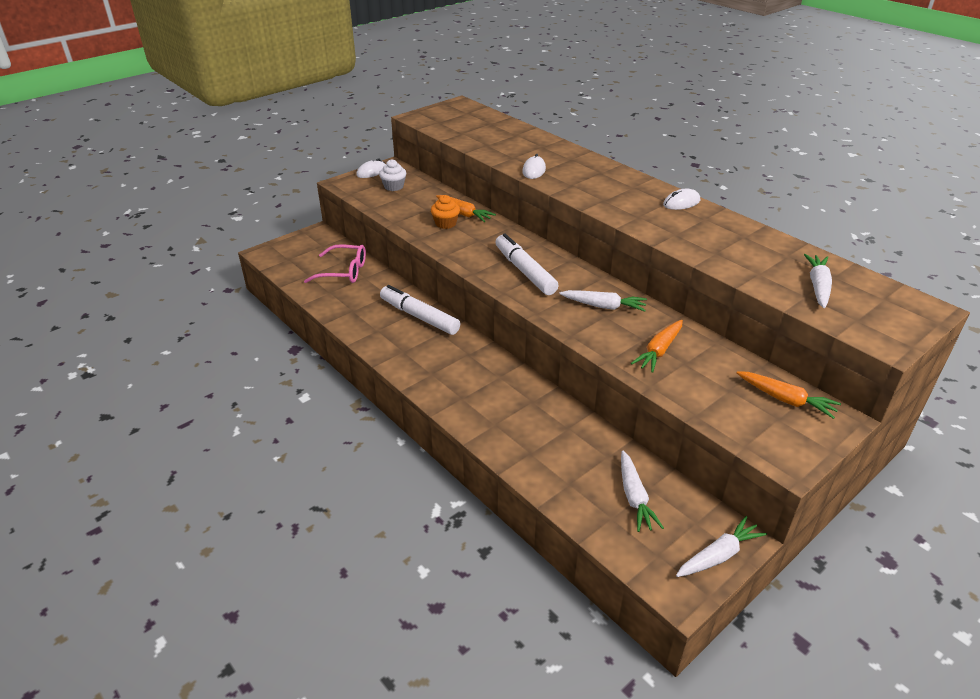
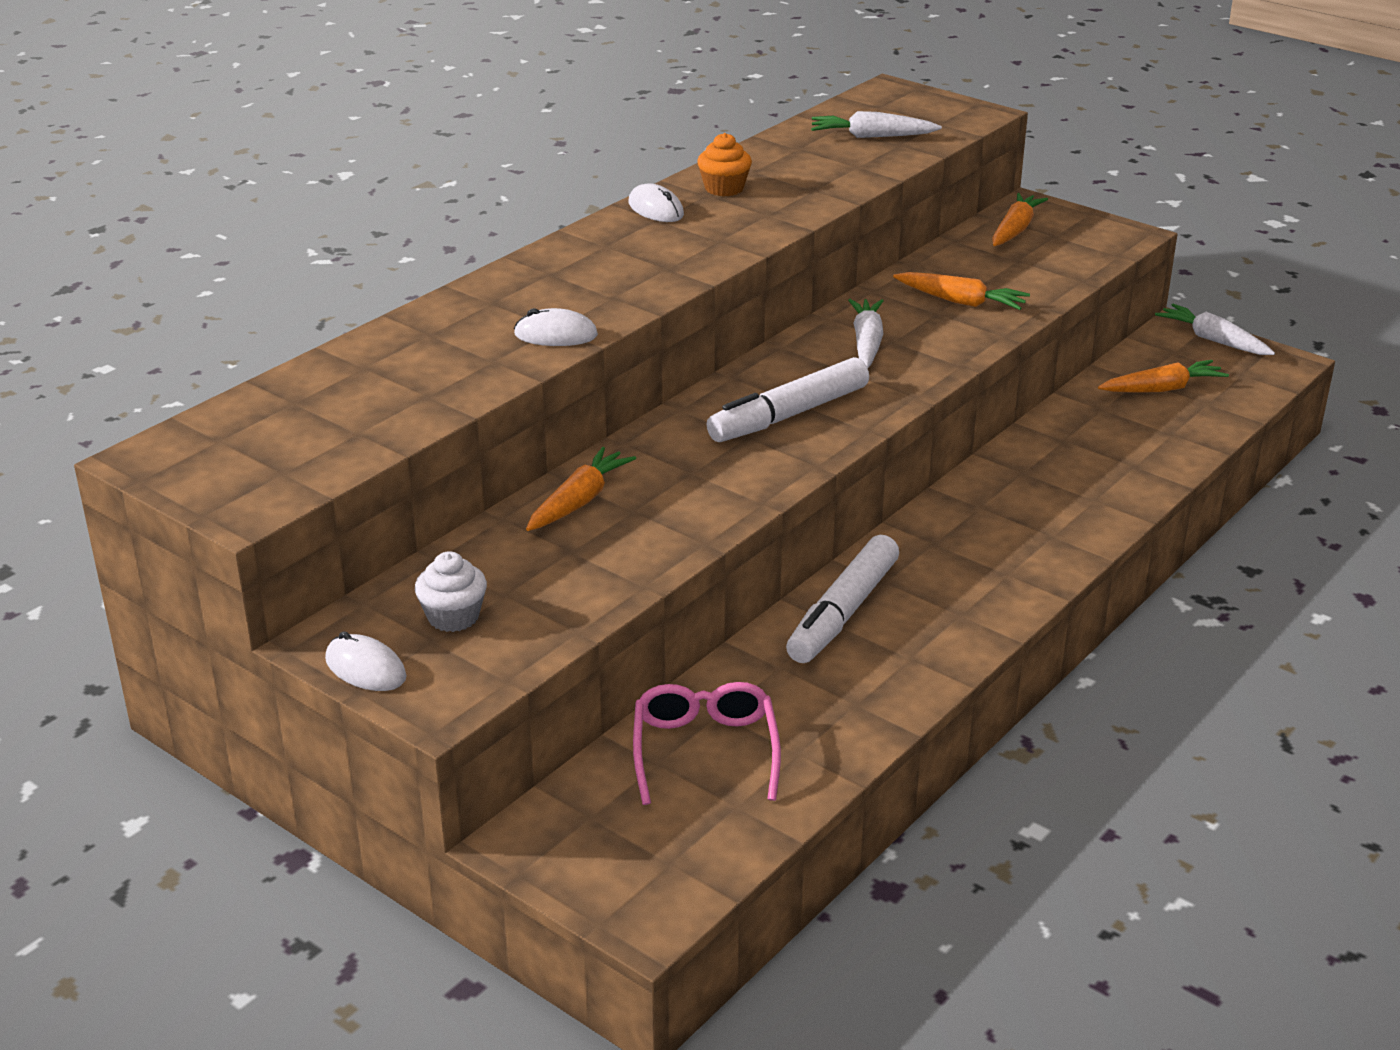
camera: 100 degrees left, 5 degrees down
orange cupcake [431,195,460,229] -> orange cupcake moved to [697,133,752,197]
white carrot [621,451,664,532] -> orange carrot [1098,360,1229,393]

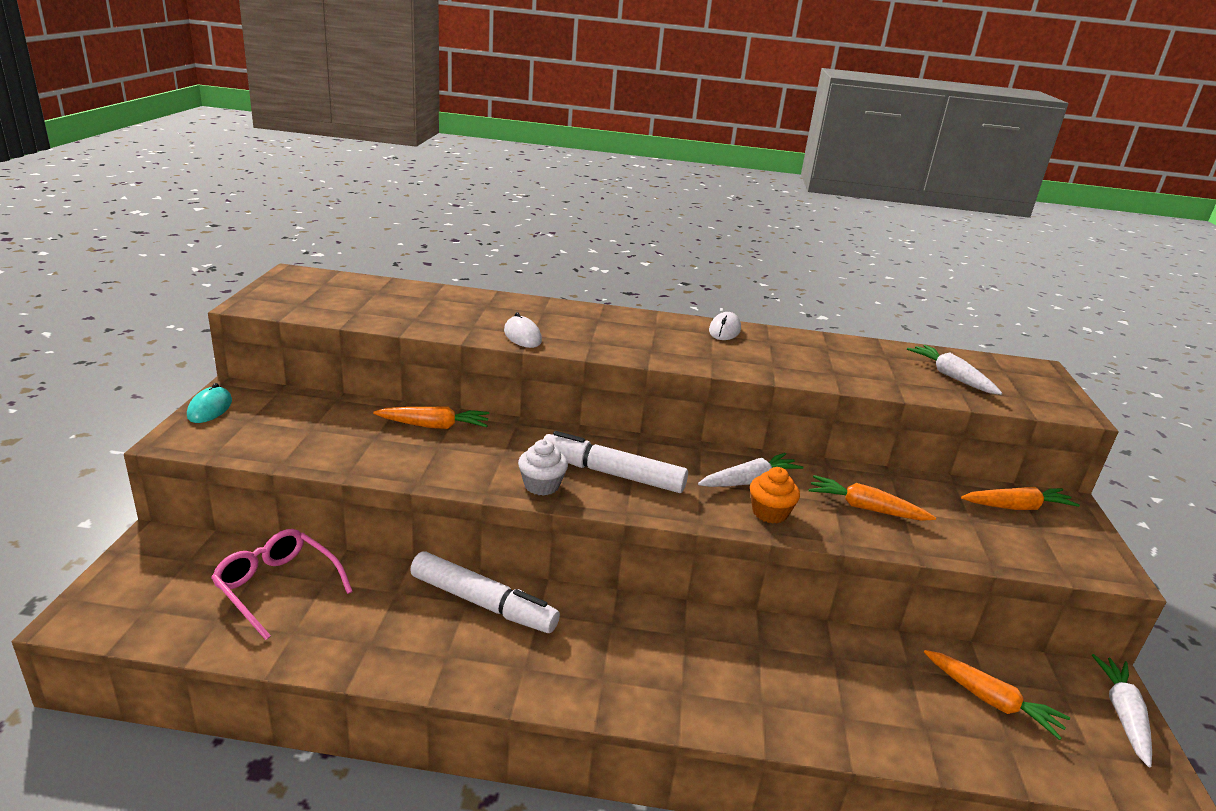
camera: 55 degrees right, 5 degrees down
white mouse [325,631,407,691] -> turquoise mouse [187,383,232,423]
white cupcake [415,551,487,632] -> white cupcake moved to [518,439,568,496]
pink glasses [633,682,781,805] -> pink glasses turned 105 degrees counterclockwise [211,529,353,640]
orange cupcake [697,133,752,197] -> orange cupcake moved to [750,467,800,523]
white marker [786,535,899,663] -> white marker turned 150 degrees counterclockwise [410,552,560,633]
orange carrot [893,272,1030,310] -> orange carrot turned 120 degrees clockwise [809,475,936,521]

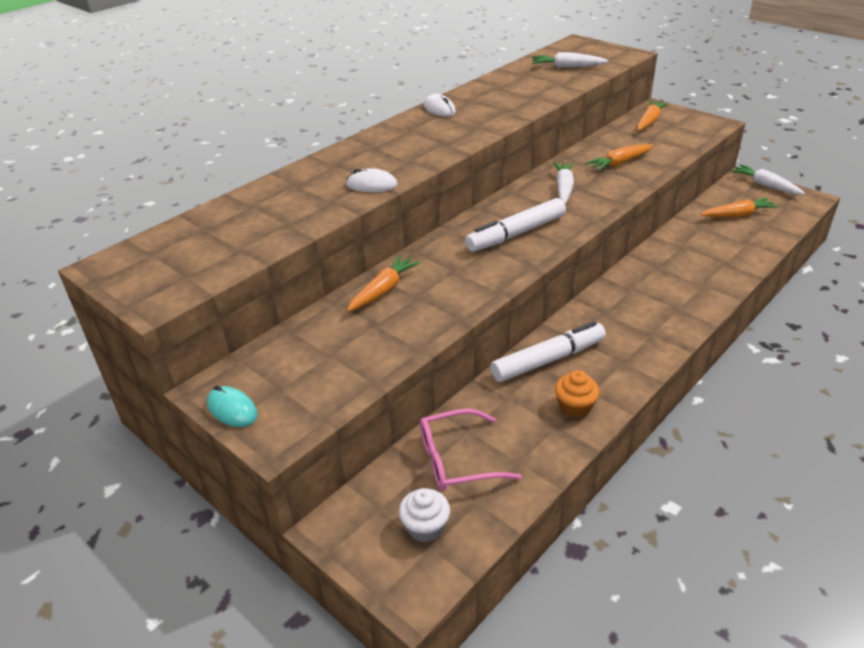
camera: 50 degrees left, 10 degrees up
white cupcake [518,439,568,496] -> white cupcake moved to [399,488,450,542]
orange cupcake [750,467,800,523] -> orange cupcake moved to [555,370,600,418]

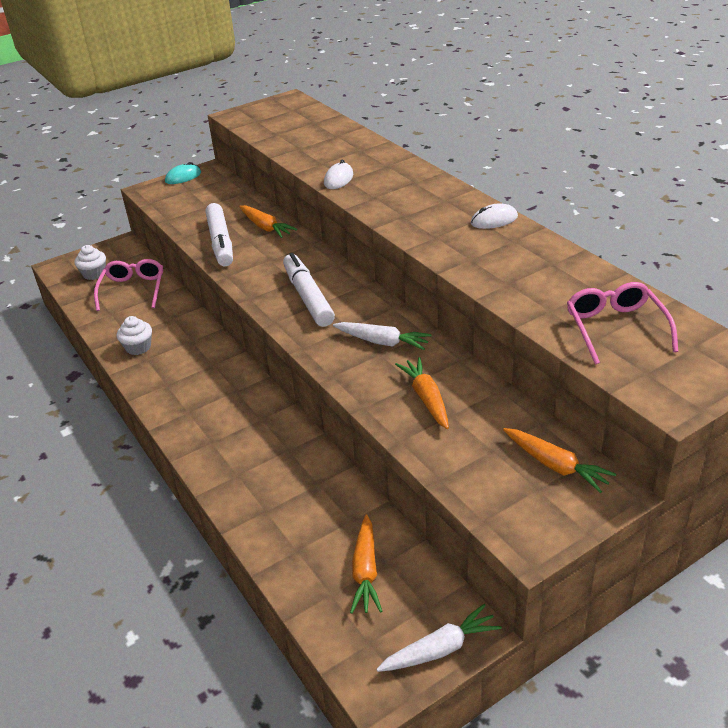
camera: 105 degrees right, 0 degrees up
white marker [490,321,606,382] -> white marker moved to [206,203,233,266]
white carrot [532,52,608,68] -> pink glasses [567,282,678,365]
orange cupcake [555,370,600,418] -> white cupcake [117,316,152,355]

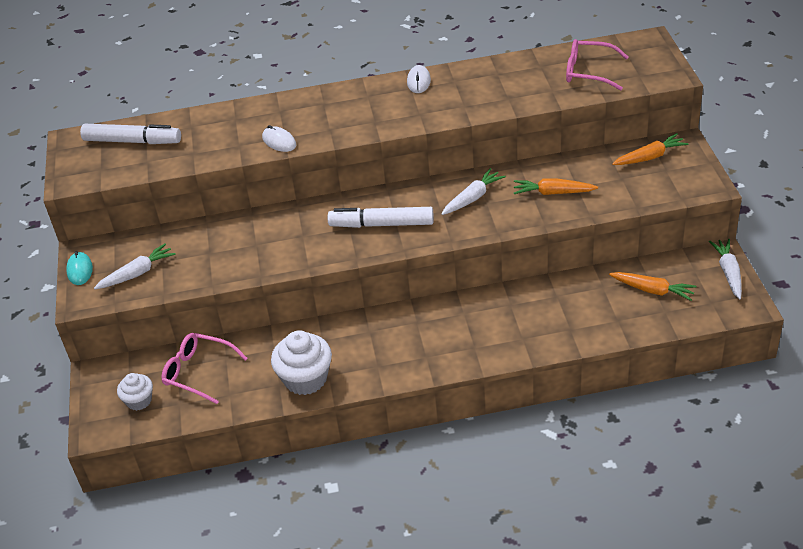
camera: 65 degrees left, 5 degrees up
white cupcake [117,316,152,355] -> white cupcake [271,330,332,395], size x1.70
white marker [206,203,233,266] -> white marker moved to [80,124,181,144]
orange carrot [239,205,297,238] -> none
none -> white carrot [94,243,176,289]

